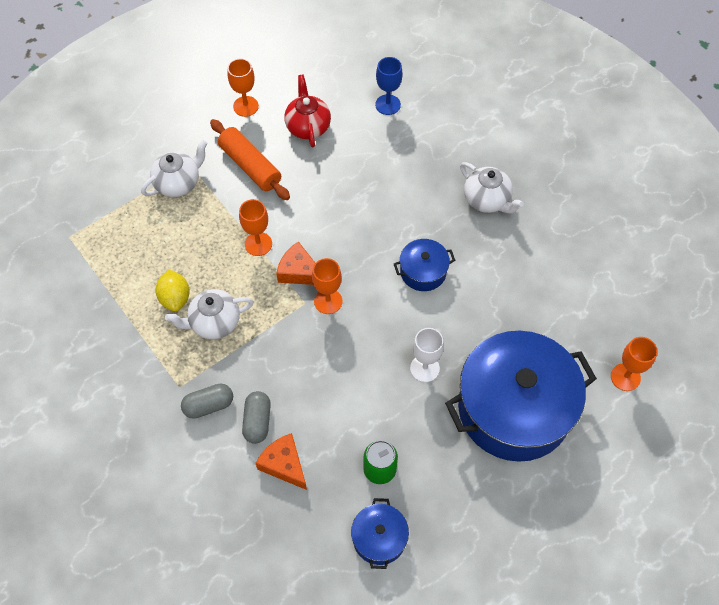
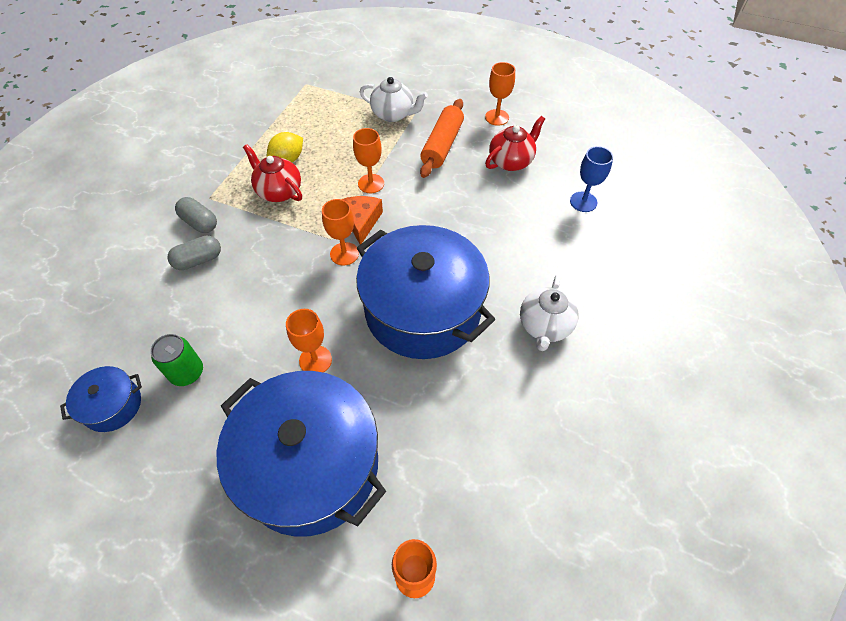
camera: 60 degrees right, 5 degrees down
white teapot [165,289,253,339] -> red teapot [243,144,302,202]
orange cheese [256,433,307,490] -> none
blue pot [394,239,455,291] -> blue pot [356,225,495,359], size x2.26
white goblet [410,328,444,382] -> orange goblet [286,309,332,373]

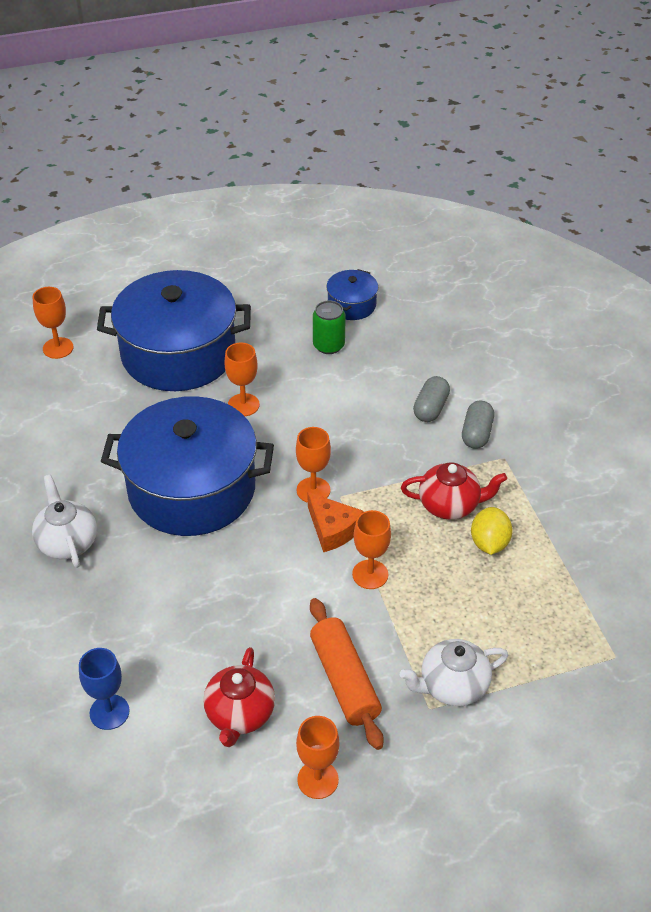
camera: 140 degrees right, 10 degrees down
grey capsule [175,197,217,233] -> grey capsule turned 75 degrees counterclockwise [462,400,494,449]

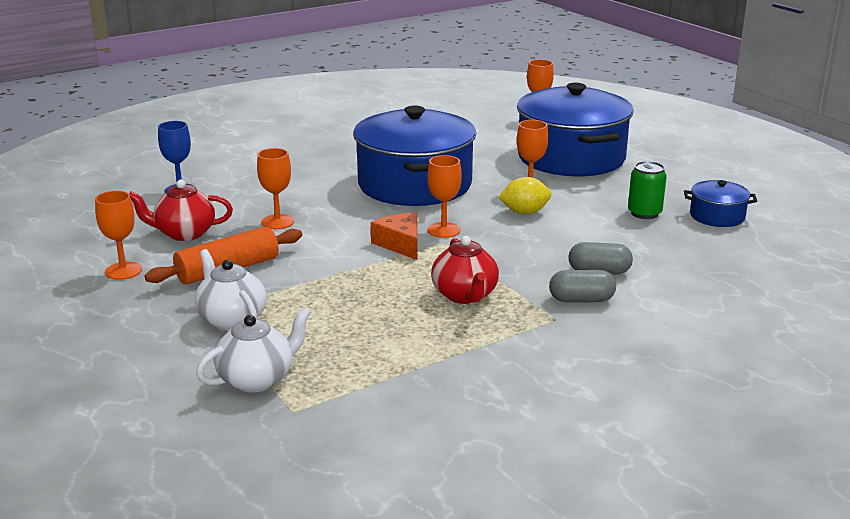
camera: 75 degrees right, 20 degrees down
white teapot [32,474,97,568] -> white teapot moved to [196,307,311,393]
orange cheese [308,492,364,552] -> orange cheese turned 120 degrees clockwise [371,213,417,260]
orange goblet [352,510,391,589] -> orange goblet moved to [257,148,294,229]
yellow lemon [471,507,513,555] -> yellow lemon moved to [498,177,551,214]

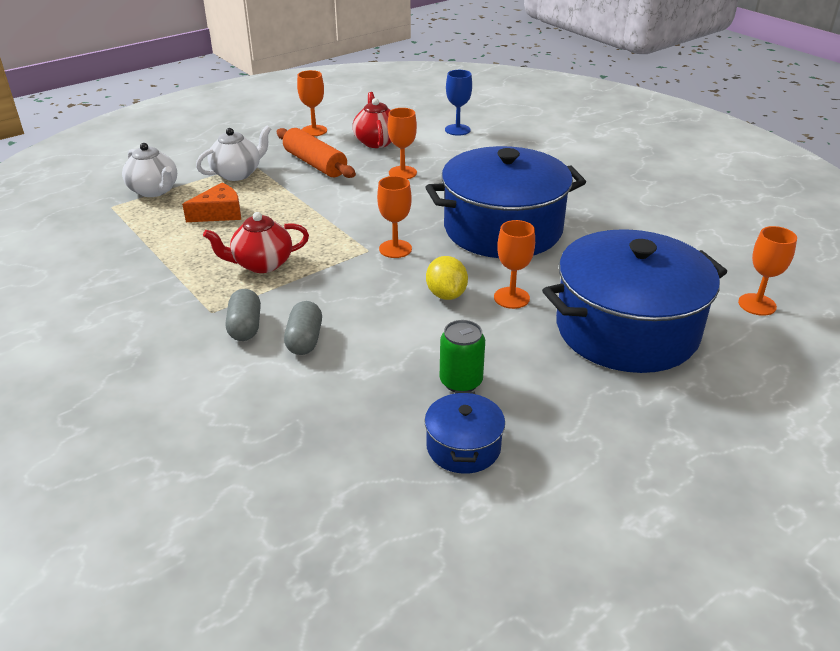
camera: 85 degrees right, 10 degrees up
orange cheese [371,213,417,260] -> orange cheese moved to [182,183,241,222]

